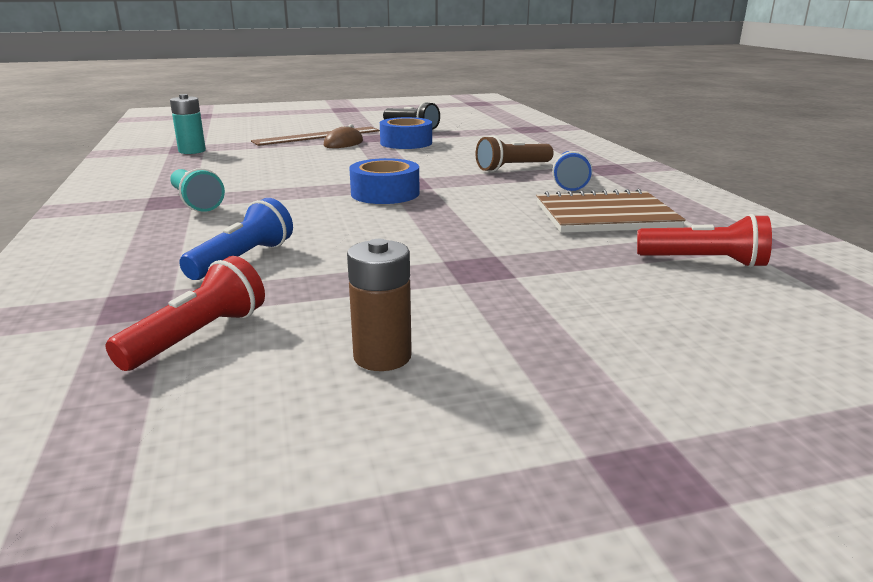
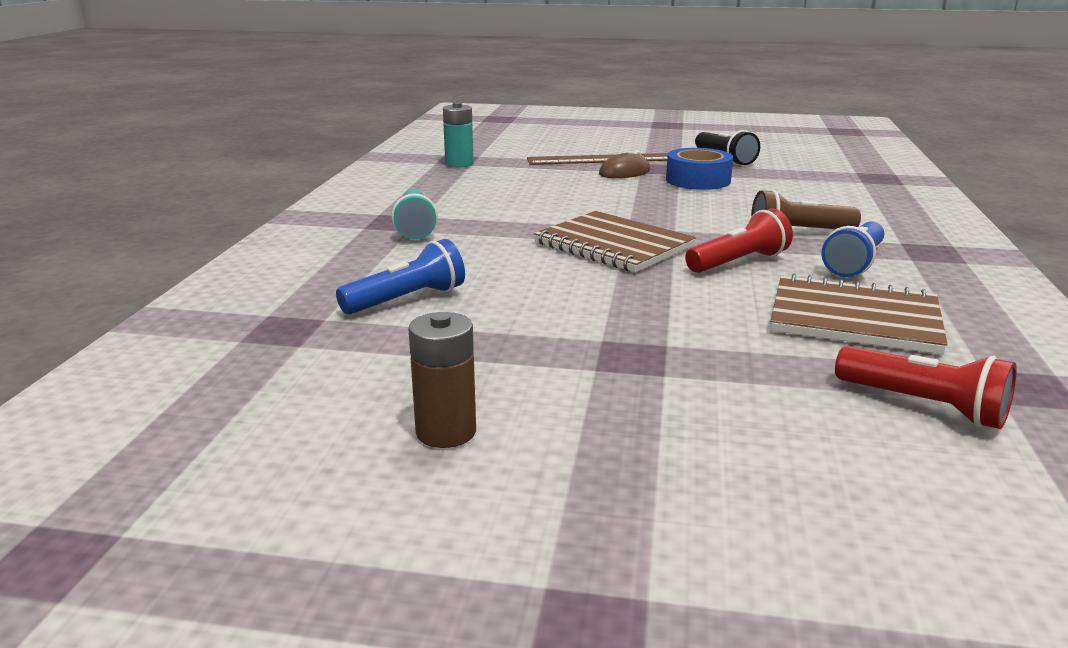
camera: 25 degrees right, 0 degrees up
red flashlight [106,256,265,371] -> red flashlight moved to [685,209,793,273]
blue tape [349,158,419,204] -> brown notebook [534,211,696,272]

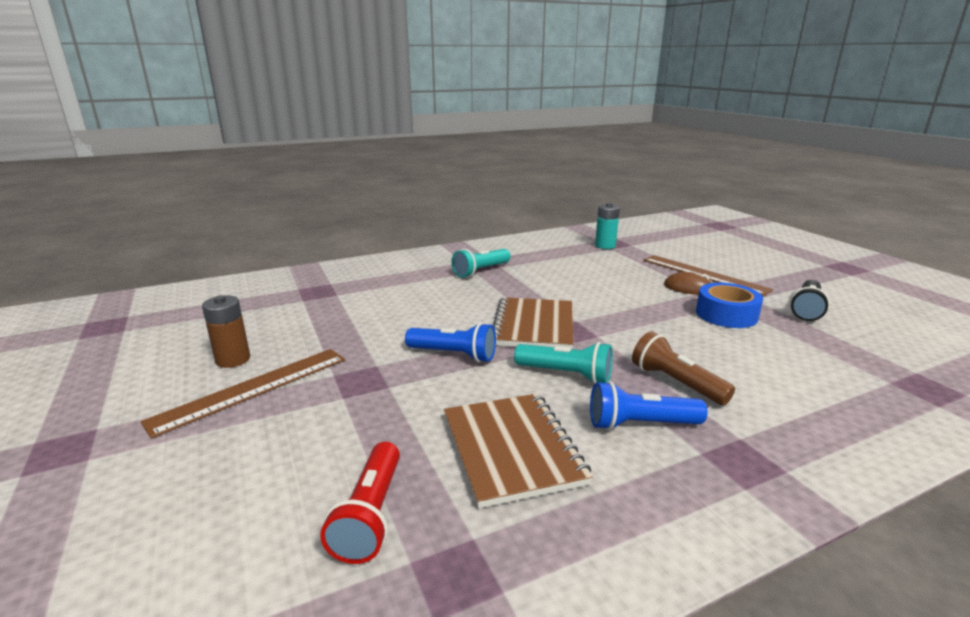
camera: 55 degrees right, 0 degrees up
blue flashlight [336,239,465,314] -> blue flashlight moved to [405,323,496,362]
red flashlight [685,209,793,273] -> turquoise flashlight [514,342,613,384]
none -> brown ruler [140,349,345,438]

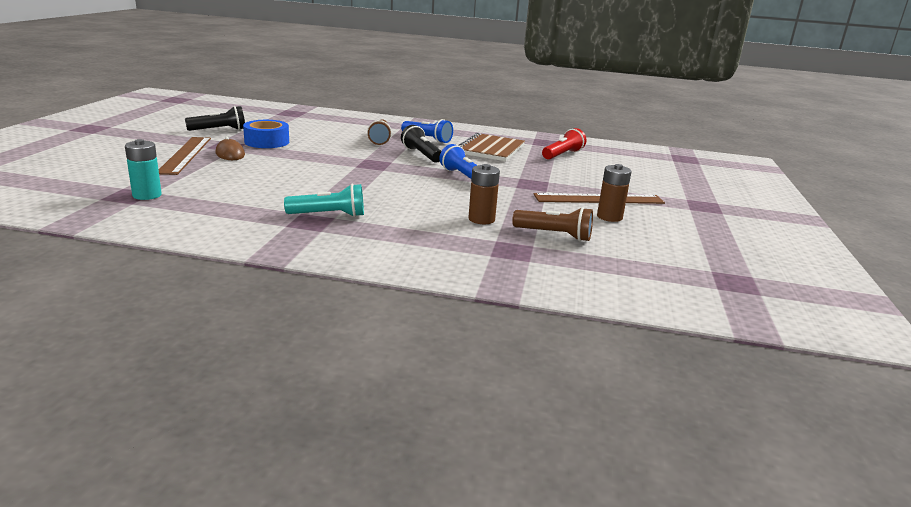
camera: 145 degrees left, 0 degrees up
brown notebook [493,297,574,349] -> none
turquoise flashlight [514,342,613,384] -> black flashlight [401,125,441,163]
none -> brown battery [468,164,500,224]
none -> brown flashlight [512,207,593,241]

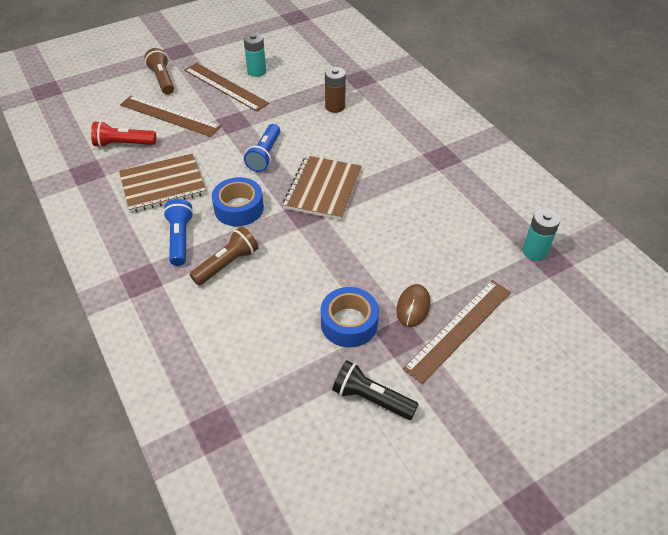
camera: 130 degrees left, 25 degrees up
turquoise flashlight [284,184,364,217] -> none
black flashlight [401,125,441,163] -> blue tape [212,177,264,226]
brown flashlight [512,207,593,241] -> brown flashlight moved to [144,48,174,95]
brown battery [597,164,632,222] -> turquoise battery [244,33,266,77]
none -> brown ruler [120,95,221,137]
none -> brown notebook [283,155,362,220]

